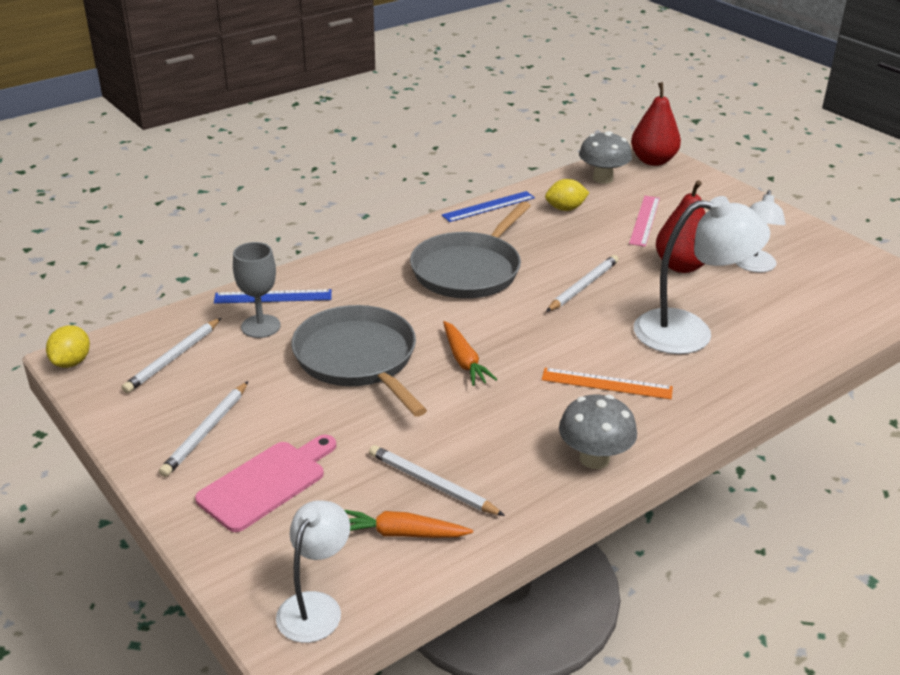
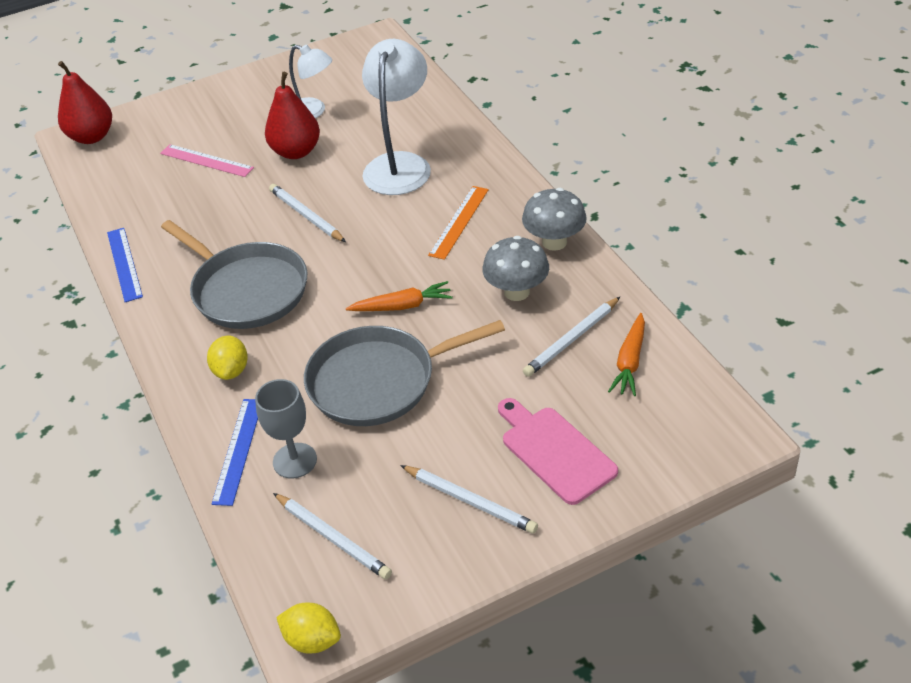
camera: 75 degrees left, 10 degrees up
white lamp [276,500,350,643] -> none
yellow lemon [545,179,589,211] -> yellow lemon moved to [207,336,248,380]
grey mushroom [579,131,632,184] -> grey mushroom moved to [482,236,549,301]

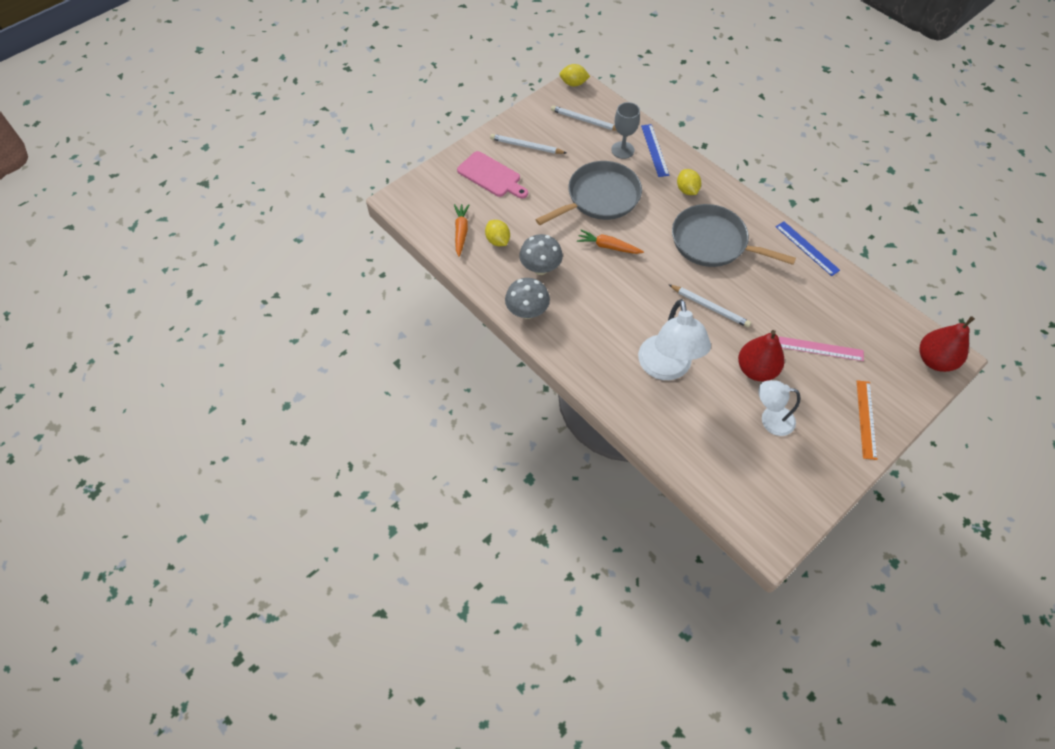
camera: 160 degrees right, 15 degrees up
orange carrot [346,281,453,311] -> orange carrot turned 45 degrees clockwise [577,230,644,254]
orange ruler [428,186,489,260] -> orange ruler moved to [857,380,878,460]
white pencil [523,297,620,377] -> yellow lemon [485,220,510,246]

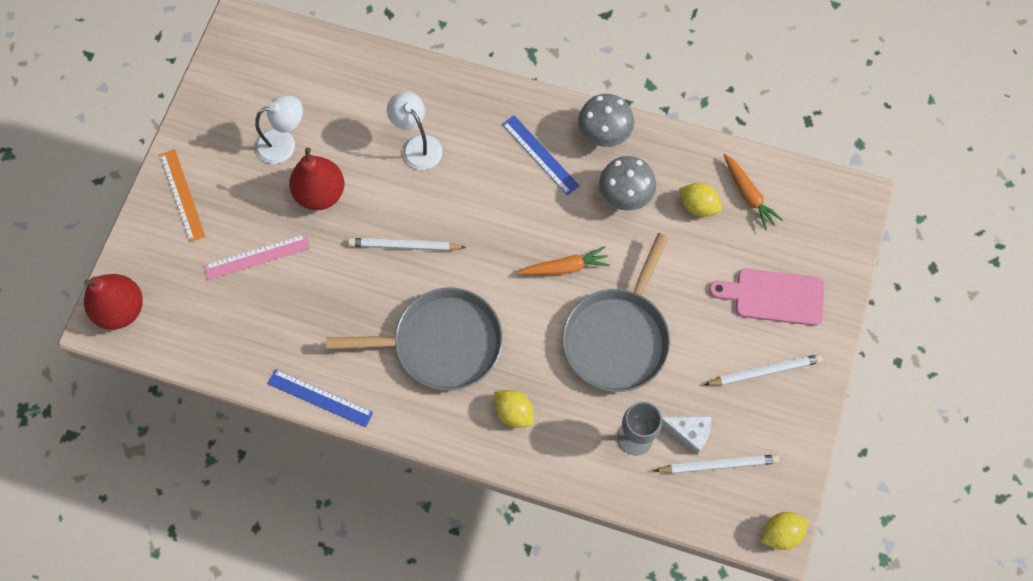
camera: 150 degrees right, 10 degrees up
white lamp [638,299,711,380] -> white lamp [387,91,442,170], size x0.61
blue ruler [641,124,669,177] -> blue ruler moved to [502,115,580,195]
none -> white cheese [662,416,711,455]

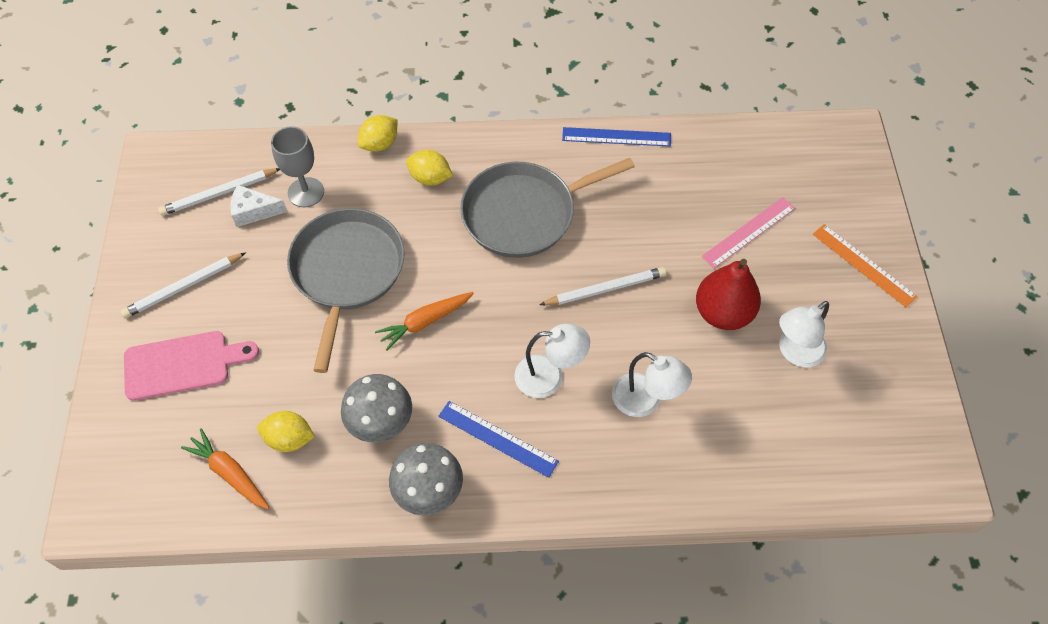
camera: 160 degrees right, 10 degrees down
red pear [84,274,143,329] -> none
yellow lemon [761,512,808,550] -> yellow lemon moved to [358,115,398,152]
none -> white lamp [514,324,590,398]

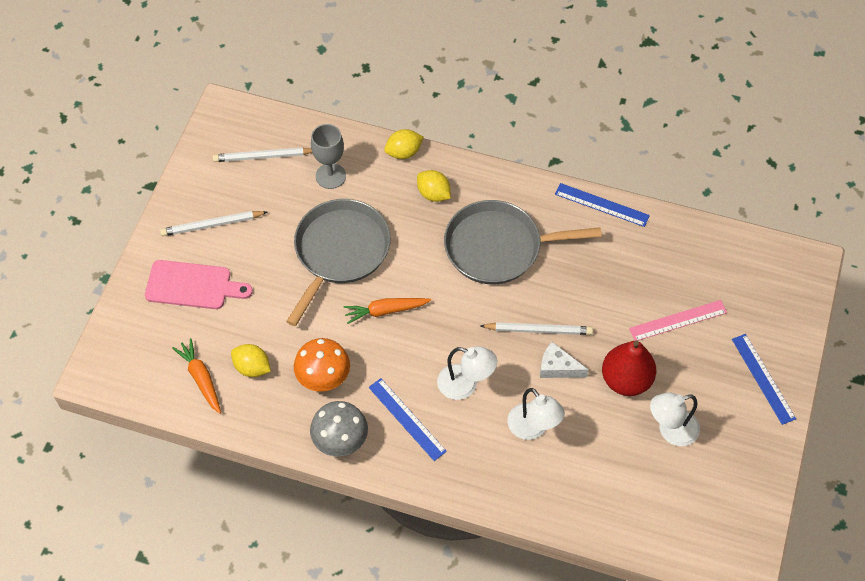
camera: 20 degrees right, 0 degrees up
white cheese [230,185,288,227] -> white cheese moved to [540,342,588,378]
grey mushroom [341,374,412,442] -> orange mushroom [294,338,350,392]
orange ruler [813,224,918,308] -> blue ruler [732,334,796,425]

